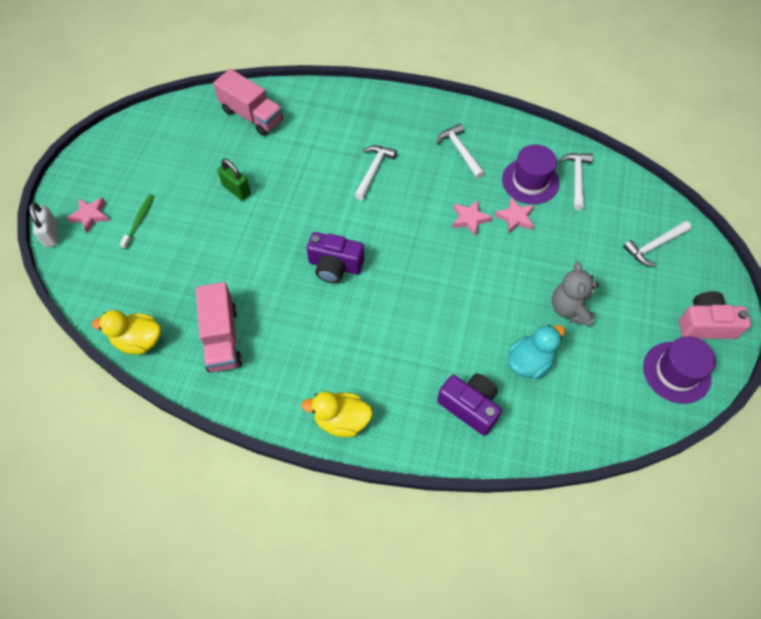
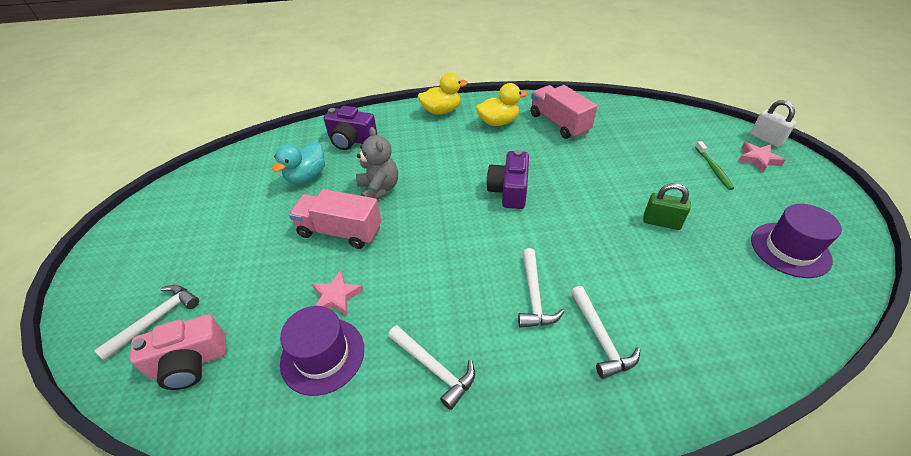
camera: 160 degrees right, 15 degrees down
yellow duck [92,310,161,354] -> yellow duck moved to [476,83,527,126]
pink truck [213,69,283,136] -> pink truck moved to [289,189,382,249]
purple camera [306,232,364,283] -> purple camera turned 75 degrees counterclockwise [486,150,529,209]
pink star [452,200,492,236] -> none
grey teddy bear [552,261,599,326] -> grey teddy bear moved to [356,127,398,200]
white hammer [559,153,593,210] -> white hammer moved to [571,286,640,379]
purple hat [643,336,716,404] -> purple hat moved to [751,204,842,278]
pink camera [679,291,751,339] -> pink camera moved to [130,315,226,390]

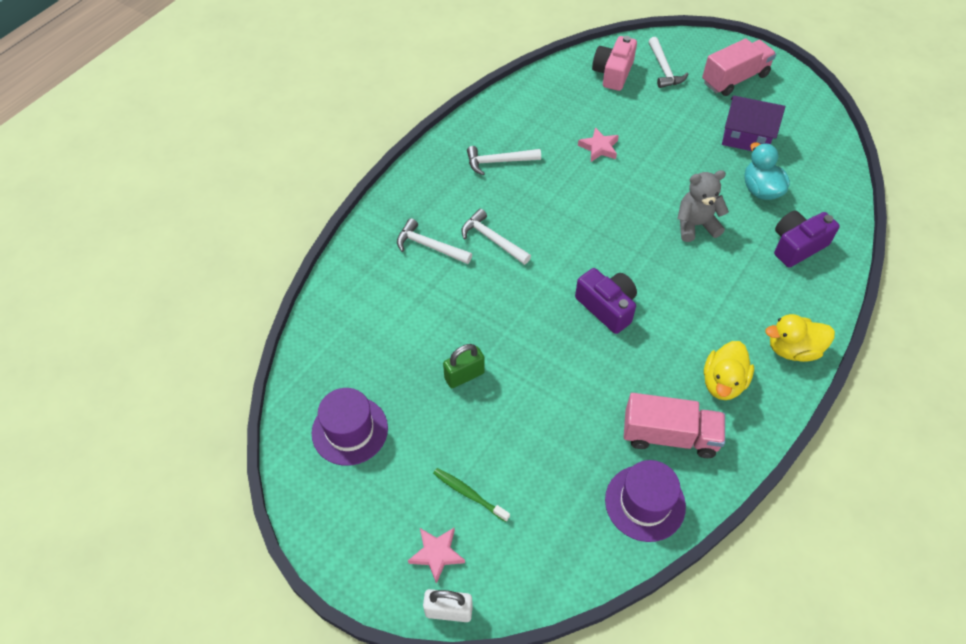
camera: 130 degrees right, 10 degrees up
purple hat [280,306,364,396] -> purple hat moved to [605,460,686,542]
pink truck [289,189,382,249] -> pink truck moved to [702,38,776,96]
grey teddy bear [356,127,398,200] -> grey teddy bear turned 150 degrees clockwise [677,170,729,242]
yellow duck [418,73,468,115] -> yellow duck turned 60 degrees clockwise [765,314,835,362]
none -> purple house [722,96,785,151]

